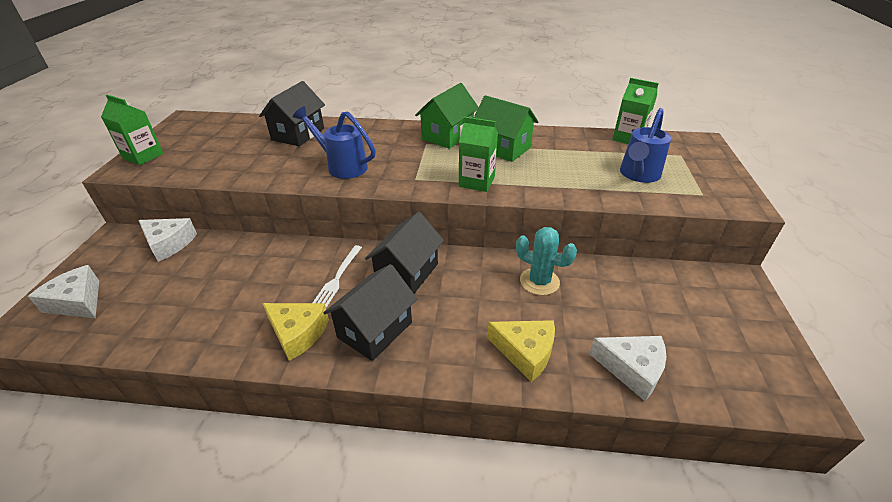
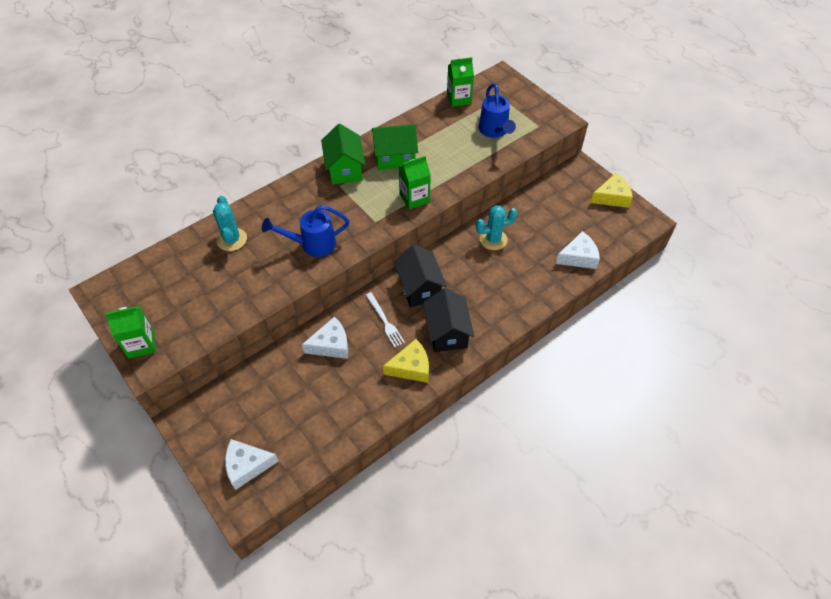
camera: 45 degrees left, 15 degrees up
white cheese [138,218,197,262] -> white cheese moved to [302,317,348,359]
black house [259,81,325,146] -> turquoise cactus [213,196,247,251]
yellow cheese [487,320,555,382] -> yellow cheese moved to [590,173,633,208]

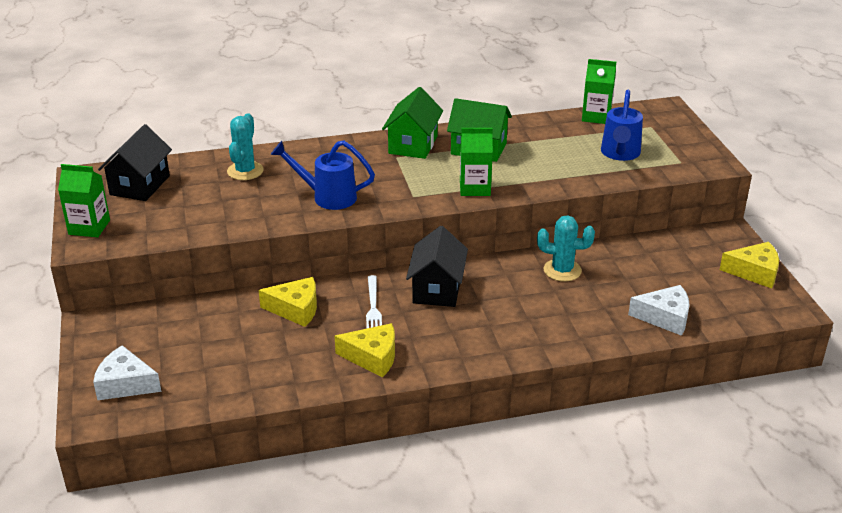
camera: 25 degrees right, 20 degrees down
white cheese [302,317,348,359] -> yellow cheese [259,277,317,327]
black house [423,288,474,352] -> black house moved to [98,124,172,201]

